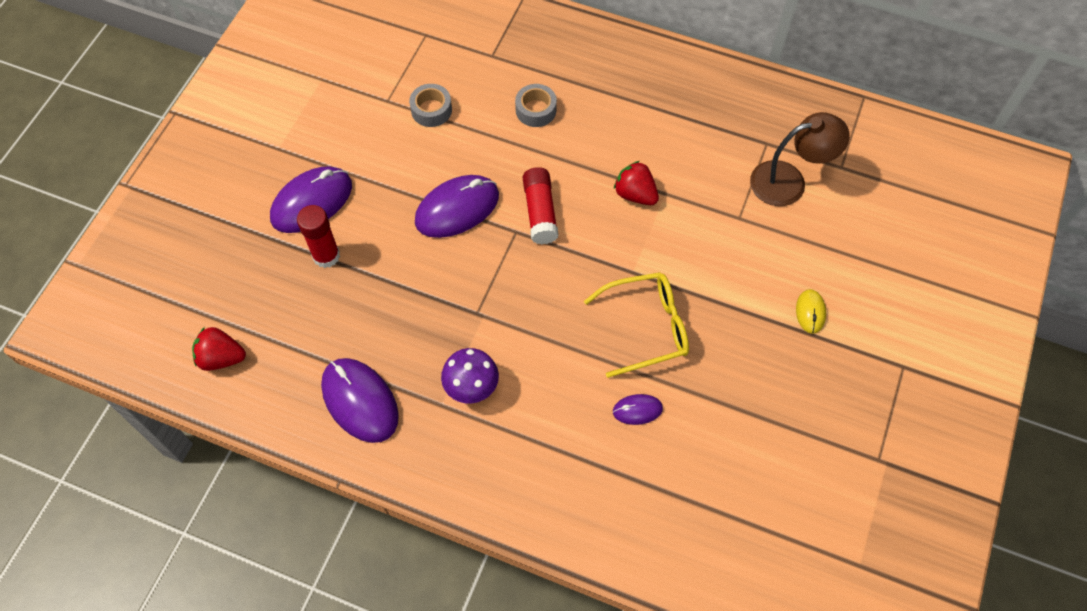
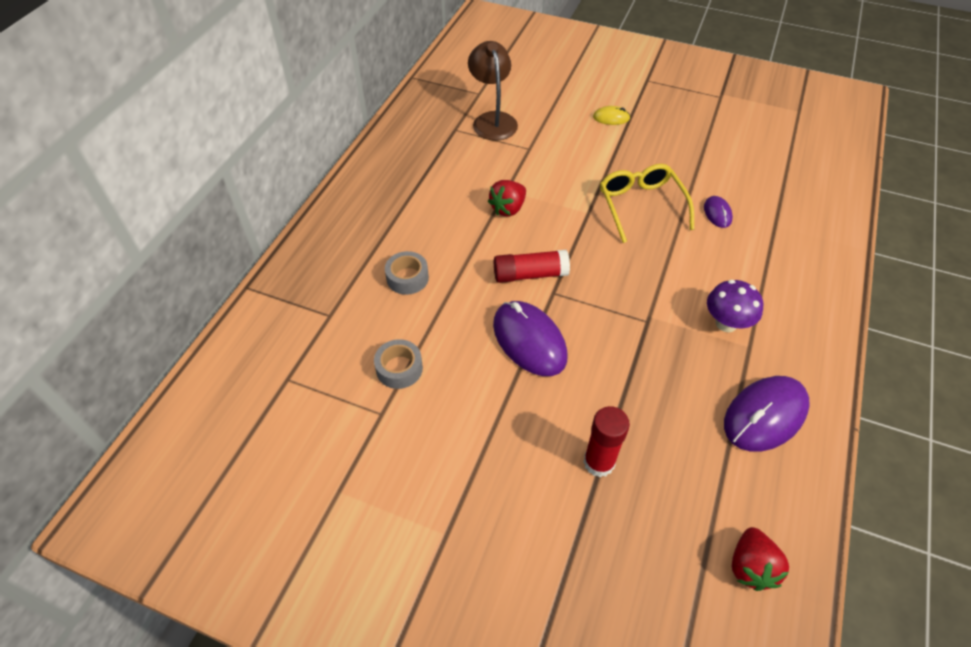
camera: 90 degrees left, 10 degrees down
purple mouse [270,166,352,233] -> none

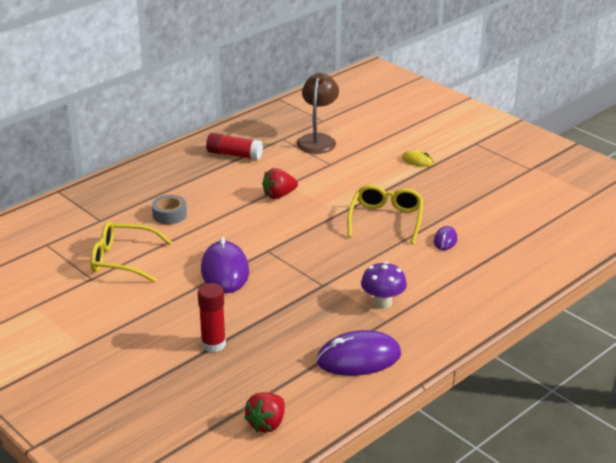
camera: 25 degrees right, 20 degrees down
grey tape [374,339,423,389] -> yellow glasses [90,221,172,282]
red glue stick [494,250,570,283] -> red glue stick moved to [206,133,263,160]

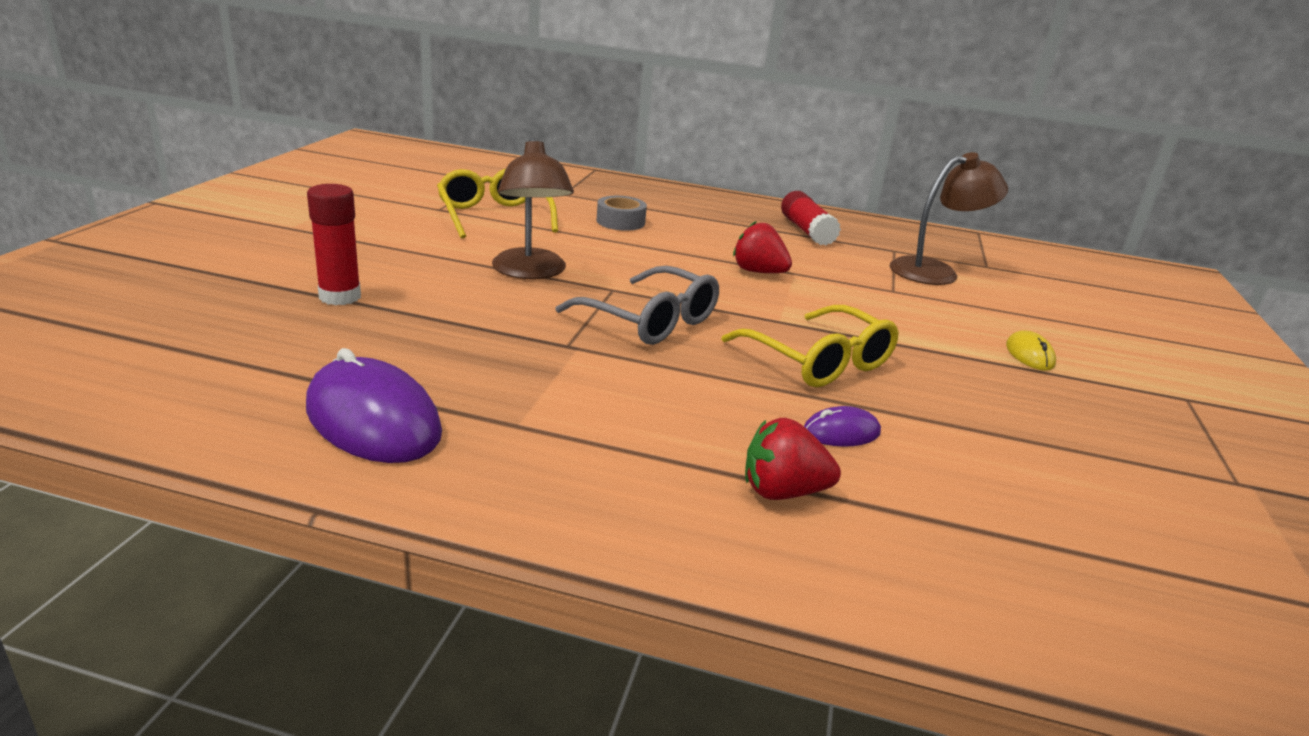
camera: 55 degrees right, 5 degrees down
purple mouse [201,237,249,293] -> brown lamp [492,138,574,279]
red strawberry [244,392,285,433] -> red strawberry moved to [745,418,841,500]
yellow glasses [347,185,424,244] -> yellow glasses turned 75 degrees clockwise [721,305,899,387]
purple mushroom [361,262,407,309] -> none
none -> grey glasses [555,266,719,345]

